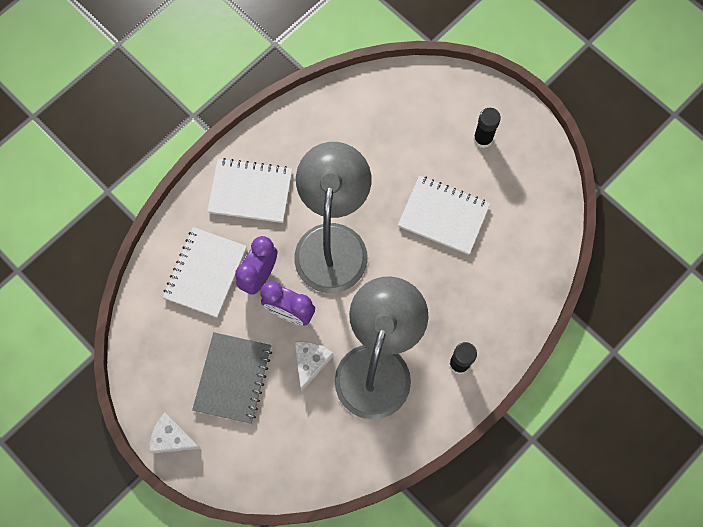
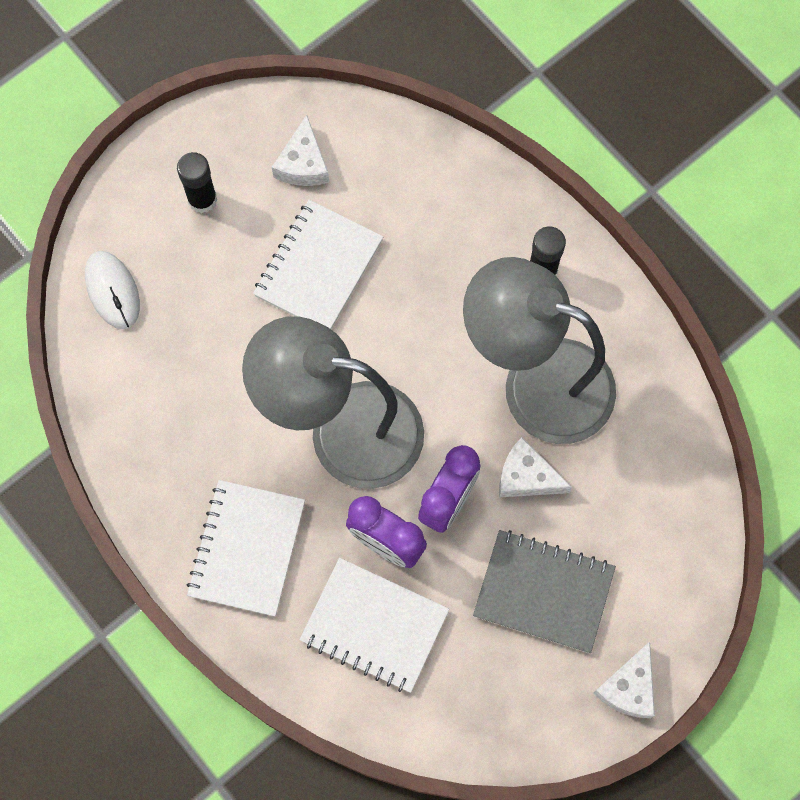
camera: 85 degrees left, 0 degrees up
none -> white mouse [85,251,140,329]
none -> white cheese [272,115,329,186]

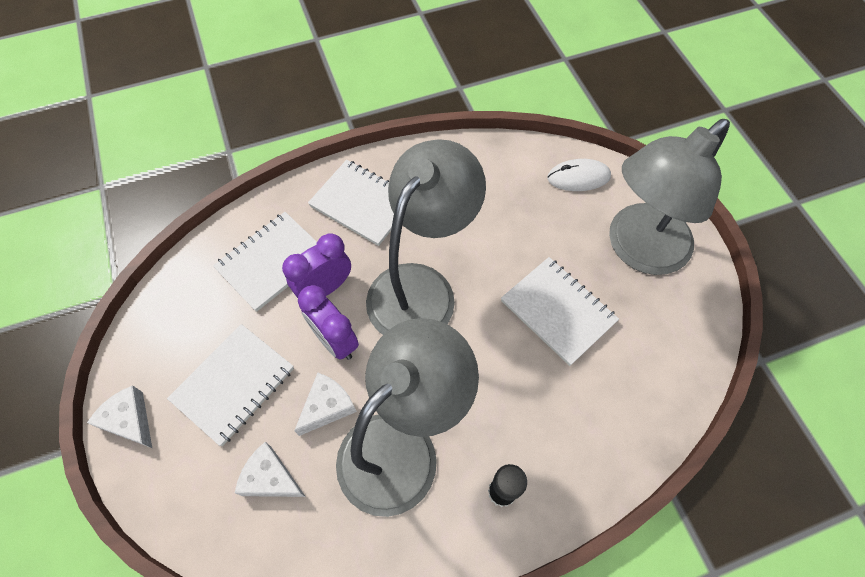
camera: 110 degrees right, 10 degrees down
black glue stick [177,152,217,213] -> grey lamp [609,119,730,275]
white cheese [272,115,329,186] -> white cheese moved to [235,442,306,497]
grey notebook [473,530,616,653] -> white notebook [167,324,294,446]

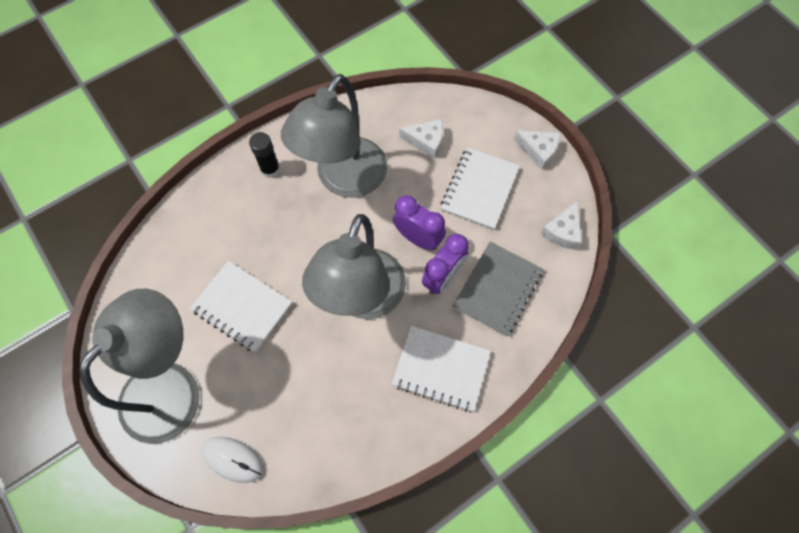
camera: 165 degrees right, 5 degrees up
white notebook [213,212,317,312] -> grey notebook [453,242,543,337]
white cheese [294,372,357,436] -> white cheese moved to [541,201,582,249]
white mouse [547,159,611,191] -> white mouse turned 45 degrees clockwise [201,437,263,483]

